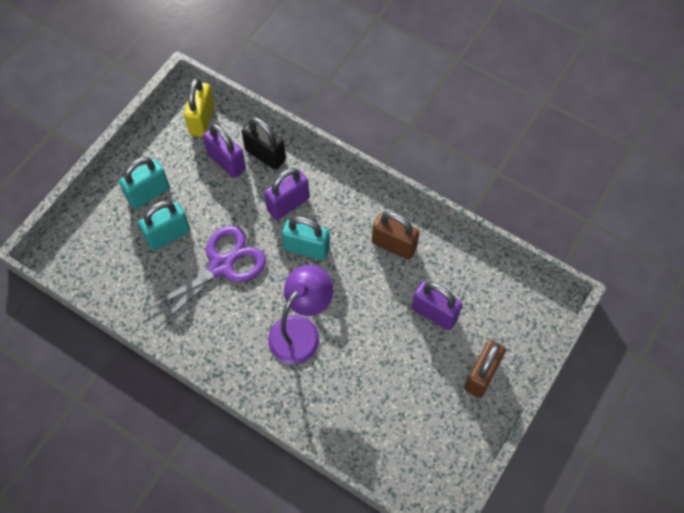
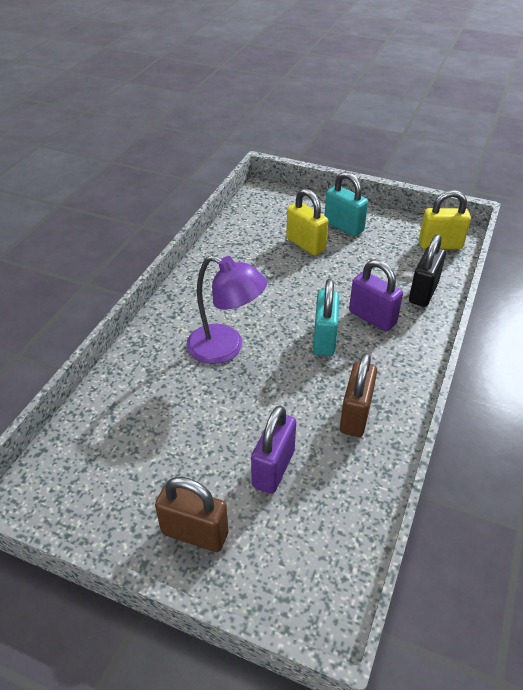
camera: 80 degrees right, 20 degrees down
turquoise padlock [138,201,190,250] -> yellow padlock [286,189,328,256]
purple scissors [143,226,266,329] -> none
purple padlock [203,124,246,178] -> none

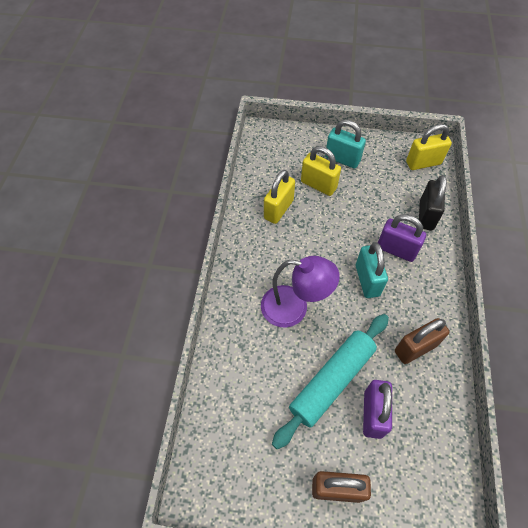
camera: 15 degrees left, 15 degrees up
brown padlock [340,353,377,437] -> brown padlock turned 60 degrees clockwise [395,318,450,364]
none -> yellow padlock [264,170,295,224]
none -> turquoise rolling pin [272,314,389,449]

